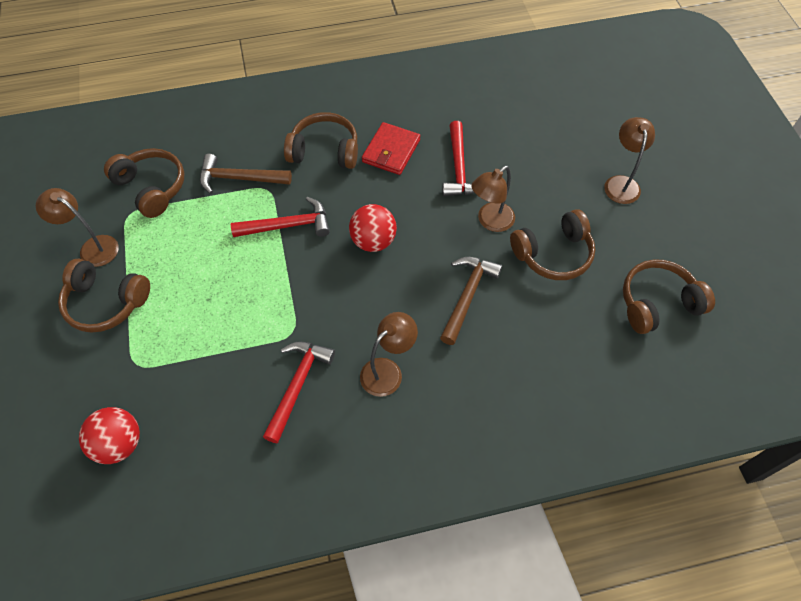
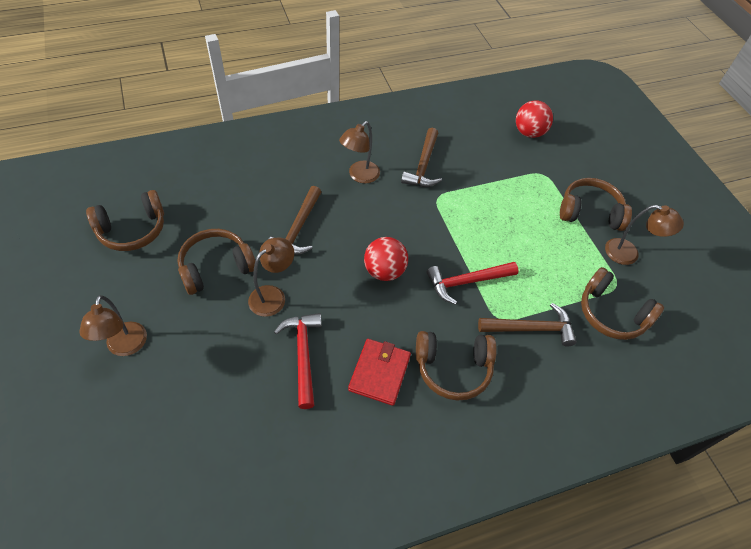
camera: 170 degrees right, 5 degrees down
red hammer [263,342,335,444] -> brown hammer [401,128,442,187]

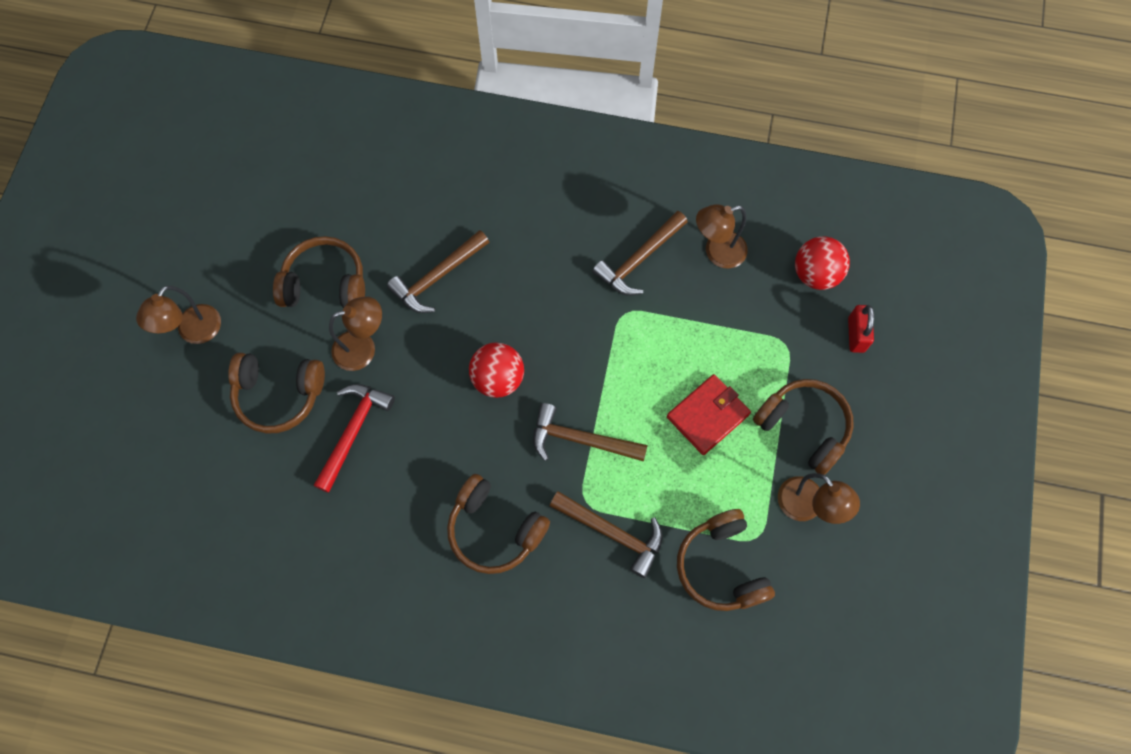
camera: 35 degrees right, 15 degrees up
brown headphones [86,190,164,251] -> brown headphones moved to [228,353,325,434]
brown lamp [339,121,380,183] -> brown lamp moved to [696,204,748,268]
red wallet [348,339,411,406] -> red wallet moved to [667,374,751,455]
red hammer [427,262,518,305] -> brown hammer [533,403,648,461]
none -> red padlock [848,305,874,353]

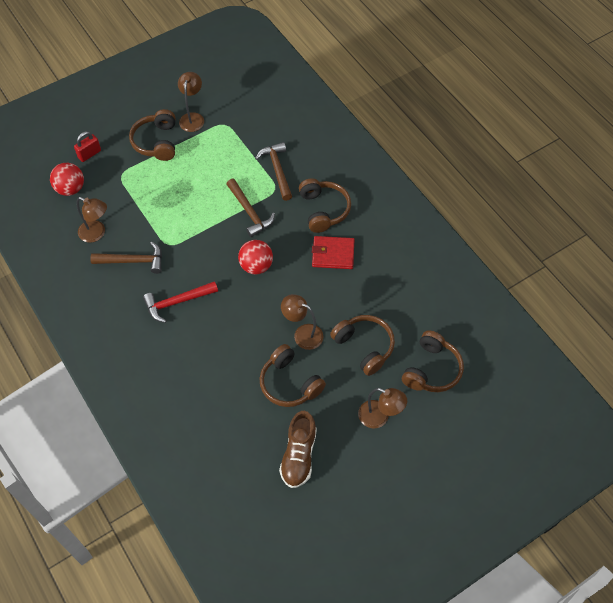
camera: 135 degrees left, 10 degrees down
brown lamp [136,286,221,344] -> brown lamp turned 45 degrees clockwise [358,388,407,429]
red hammer [313,384,395,493] -> red hammer moved to [143,281,218,323]
brown hammer [387,230,489,313] -> none
red wallet [667,374,751,455] -> red wallet moved to [312,236,354,269]
brown headphones [677,509,775,611] -> brown headphones moved to [402,330,464,392]
none -> brown shoe [279,411,317,488]

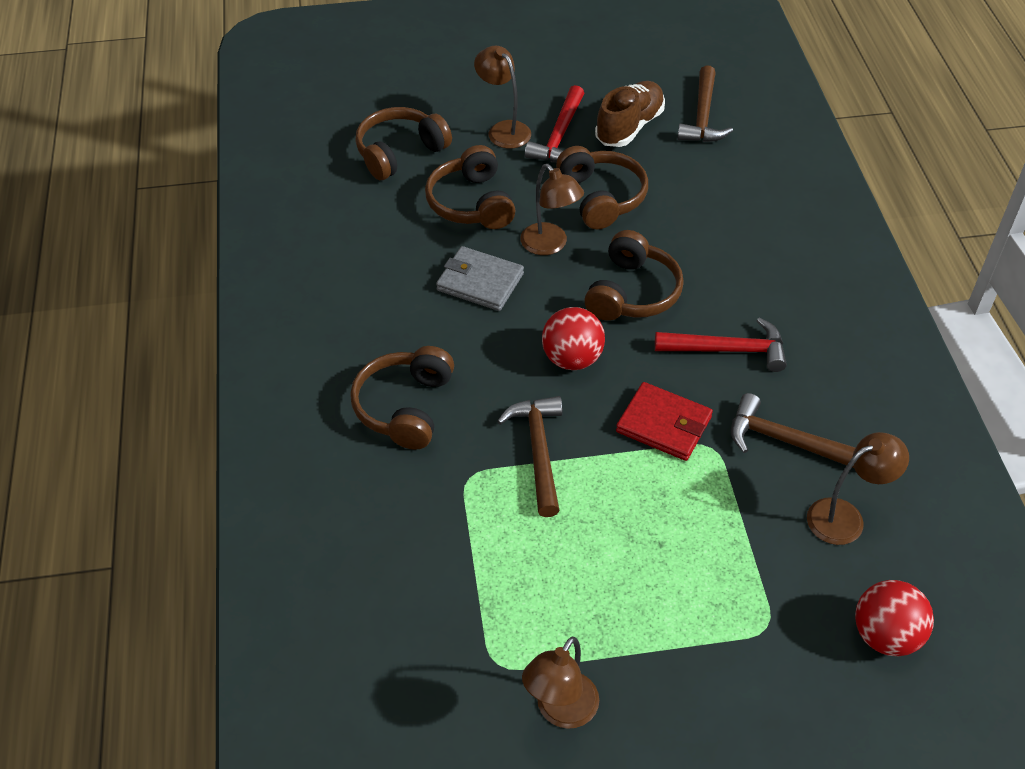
camera: 155 degrees left, 10 degrees down
red padlock [74,131,101,162] -> none
brown lamp [77,197,107,243] -> brown lamp turned 105 degrees clockwise [807,432,909,545]
brown headphones [129,109,175,161] -> brown headphones moved to [584,230,684,321]
brown hammer [255,142,292,201] -> brown hammer moved to [677,65,733,142]
red wallet [312,236,354,269] -> red wallet moved to [616,382,713,461]
none -> grey wallet [436,246,524,311]
none -> red hammer [525,85,584,162]

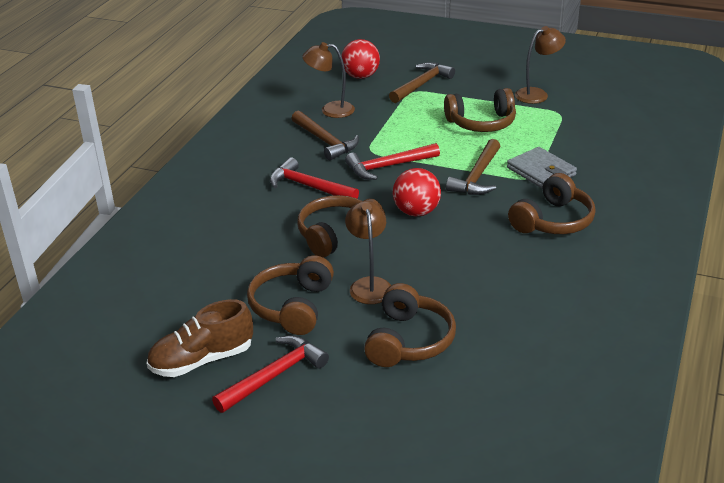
camera: 150 degrees left, 15 degrees down
brown headphones [355,107,452,180] -> brown headphones moved to [444,88,516,132]
grey wallet [436,246,524,311] -> grey wallet moved to [507,147,577,188]
brown lamp [474,46,531,149] -> none
red wallet [616,382,713,461] -> red hammer [345,143,440,180]
brown hammer [677,65,733,142] -> brown hammer moved to [389,62,455,103]

